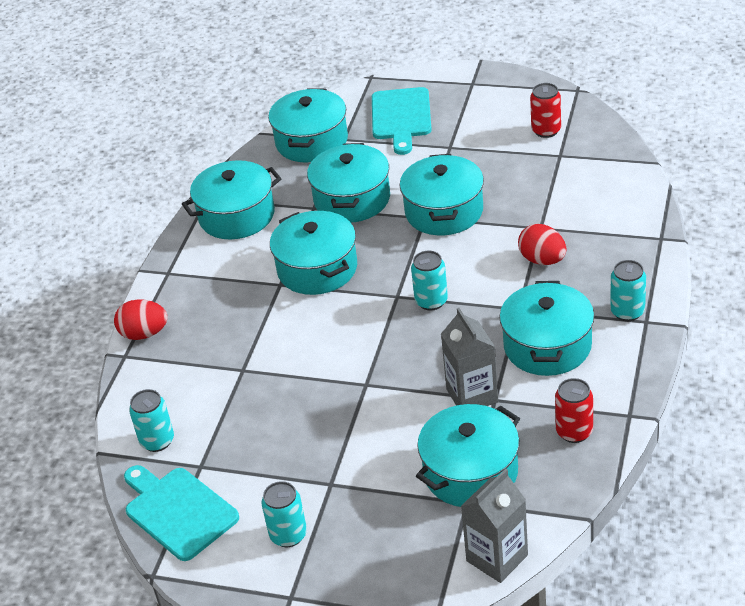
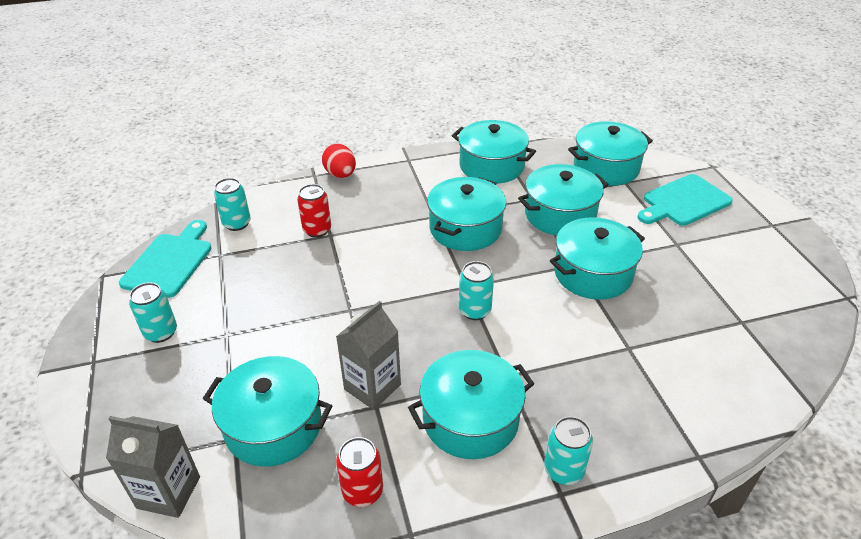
camera: 55 degrees right, 0 degrees up
red egg [518,224,567,265] -> none
red can [530,83,561,138] -> red can moved to [297,184,331,238]

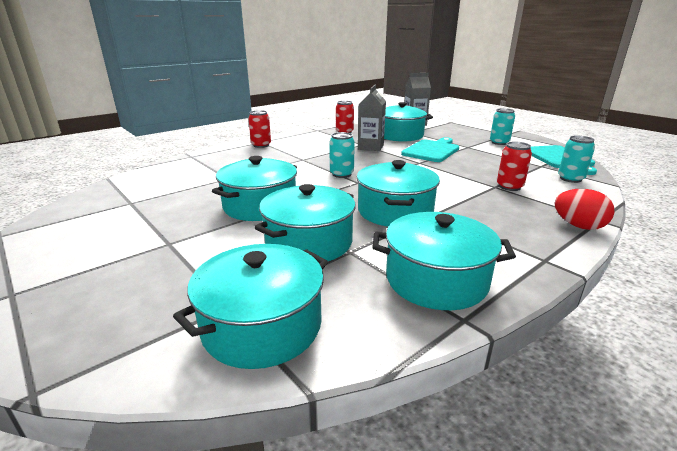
camera: 155 degrees right, 15 degrees down
turquoise pot [408,350,534,459] -> none
turquoise can [544,416,593,485] -> red can [248,110,271,148]
turquoise cutting board [637,174,733,226] -> turquoise cutting board moved to [401,137,459,162]

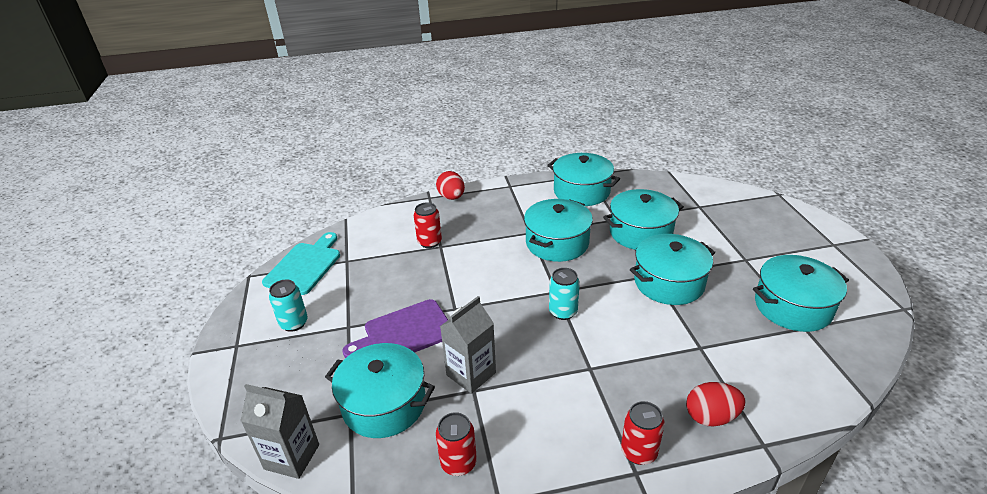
camera: 150 degrees left, 10 degrees up
turquoise pot [173,244,328,369] -> turquoise pot moved to [753,255,849,332]
turquoise cutting board [401,137,459,162] -> purple cutting board [342,299,448,358]
turquoise can [558,136,595,183] -> none
none -> red egg [686,382,746,427]

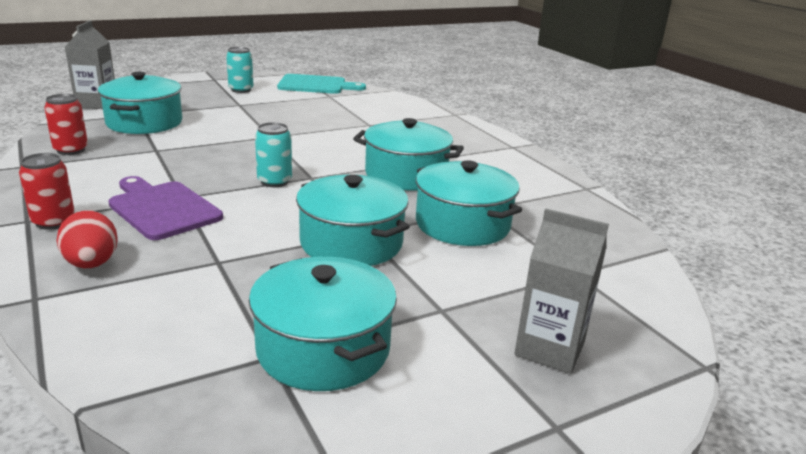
camera: 70 degrees right, 10 degrees down
purple cutting board [342,299,448,358] -> purple cutting board moved to [108,176,223,240]
red can [414,202,442,248] -> none
red egg [436,171,465,200] -> none
grey carton [440,296,496,394] -> grey carton moved to [514,208,609,374]
turquoise pot [547,153,620,206] -> none

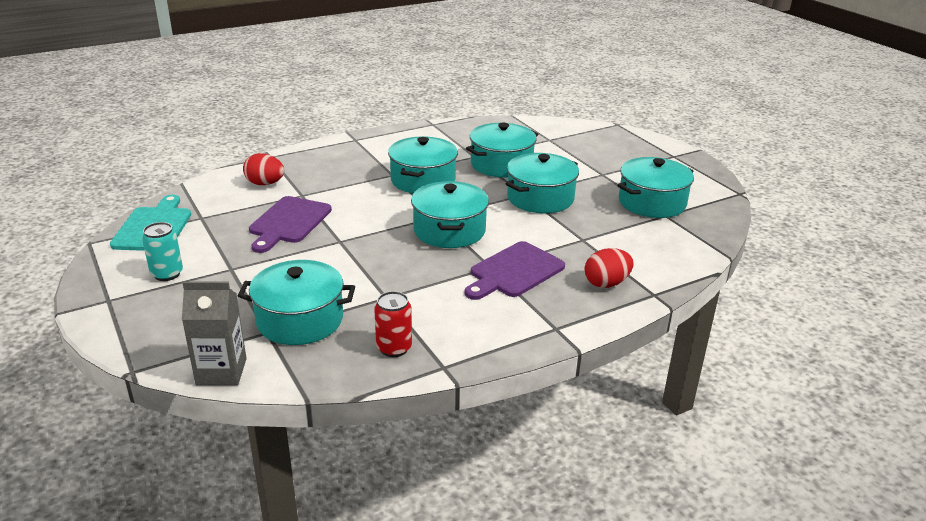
camera: 90 degrees left, 5 degrees up
red can [19,153,75,230] -> none
turquoise can [255,122,292,187] -> turquoise pot [411,181,489,248]
grey carton [514,208,609,374] -> none
none -> red egg [243,153,284,185]
none -> purple cutting board [249,196,332,253]

